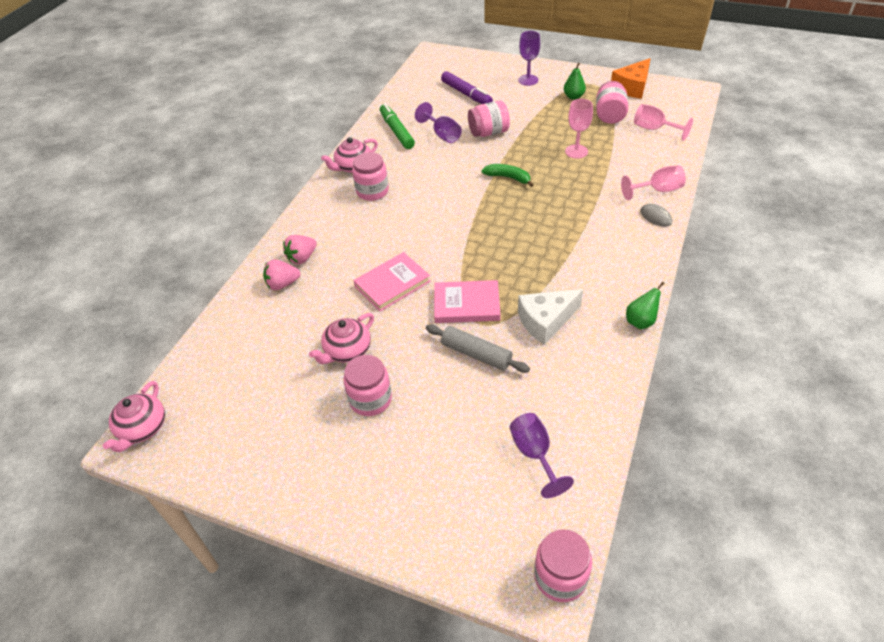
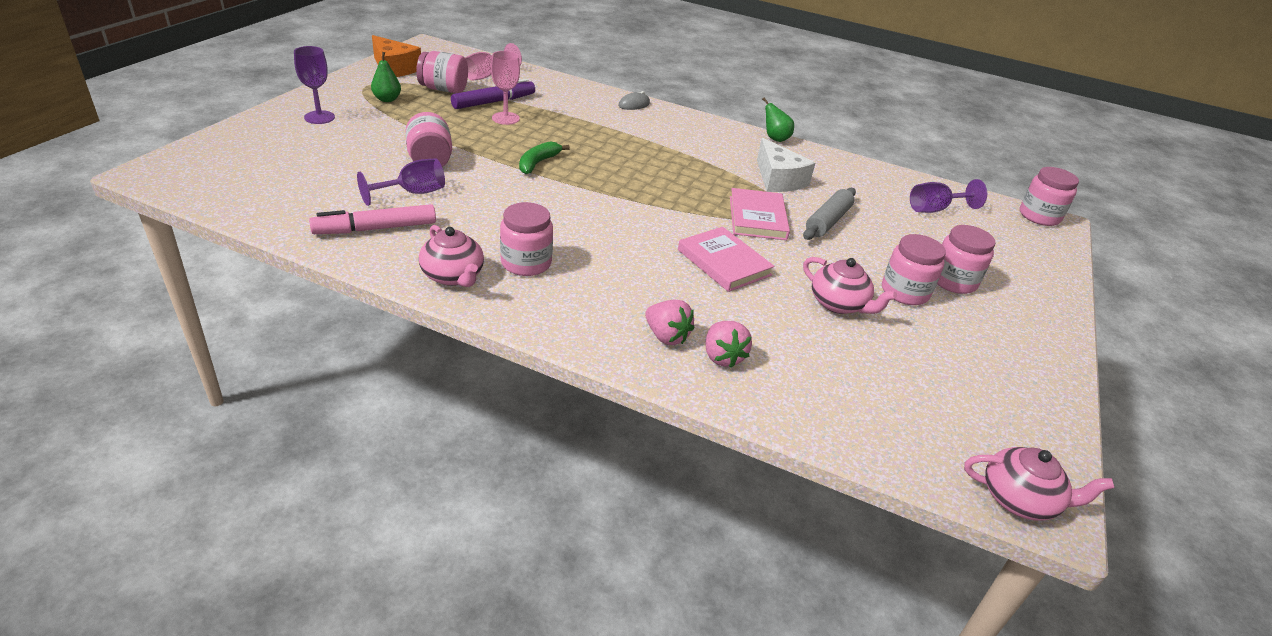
camera: 95 degrees left, 10 degrees down
green marker [380,103,415,149] -> pink marker [309,204,436,234]
purple marker [441,71,493,104] -> purple marker moved to [451,79,535,109]
pink goblet [621,165,686,200] -> none
none -> pink jar [937,225,996,294]

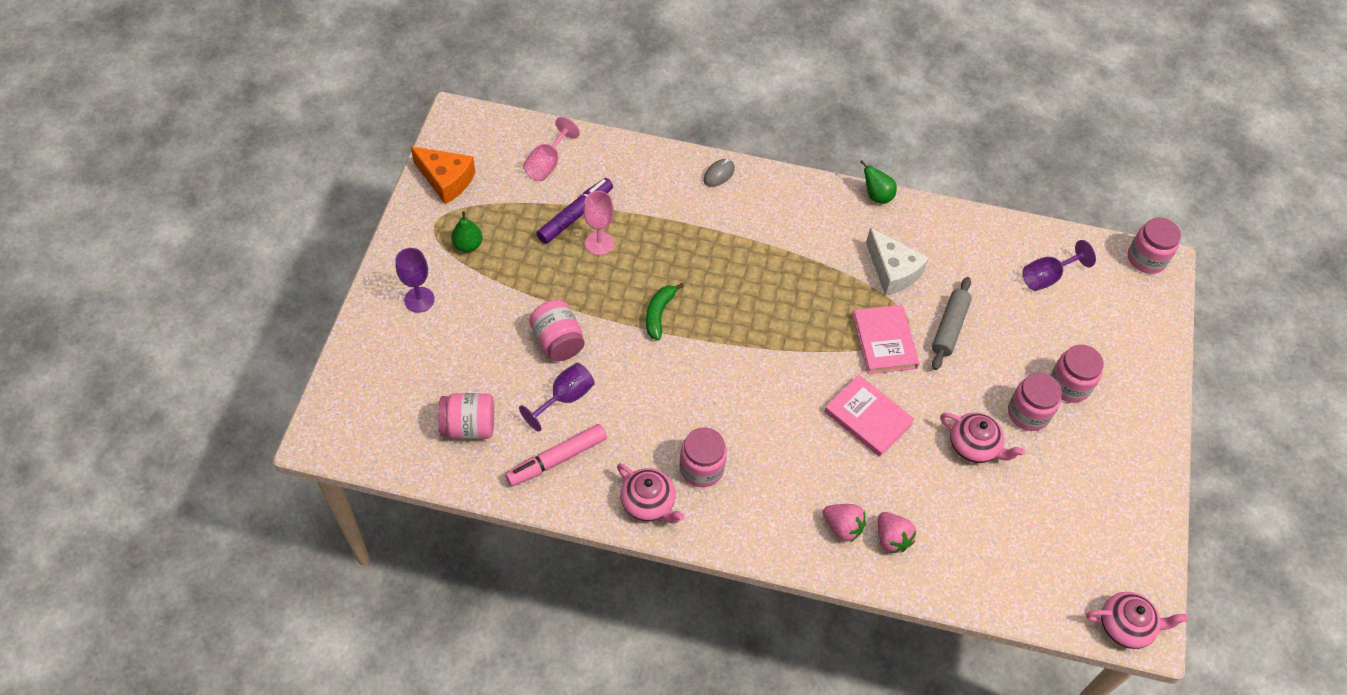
camera: 10 degrees left, 20 degrees up
pink jar [416,51,468,93] -> pink jar moved to [438,393,494,439]

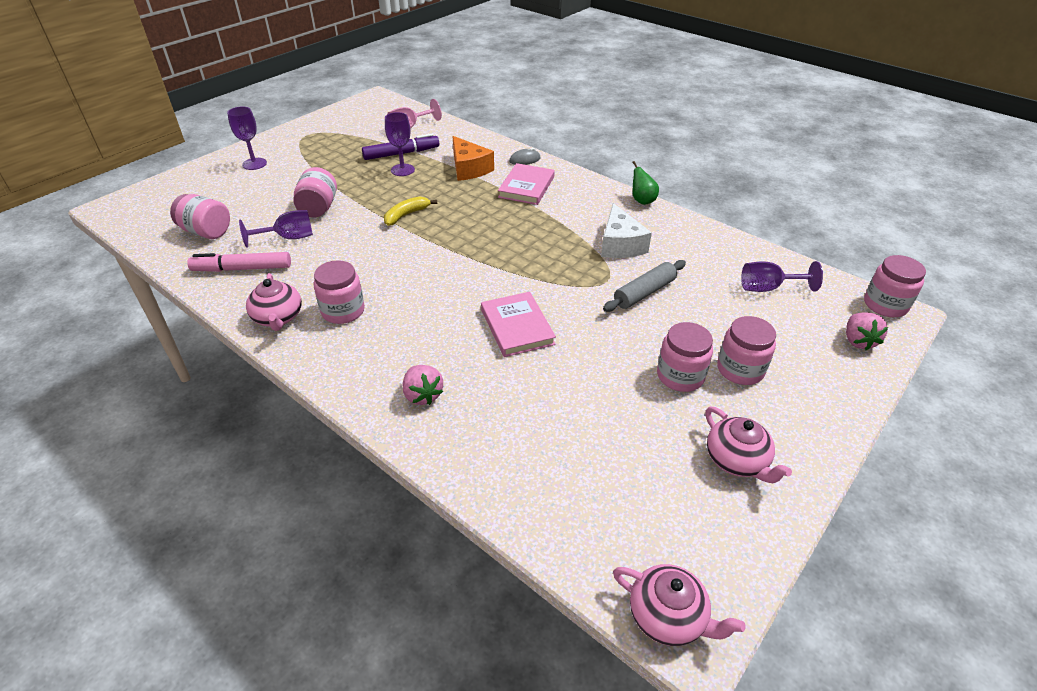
camera: 30 degrees right, 15 degrees down
orange cheese [410,146,475,204] -> orange cheese moved to [453,136,494,181]
green pear [451,211,482,252] -> none
pink goblet [583,191,614,255] -> purple goblet [385,112,415,176]
green banana [646,283,684,340] -> yellow banana [384,196,437,226]
pink book [853,305,919,374] -> pink book moved to [498,163,555,205]
pink strawberry [878,512,916,553] -> pink strawberry moved to [846,312,888,350]
pink teapot [940,412,1025,463] -> pink teapot moved to [705,407,792,483]

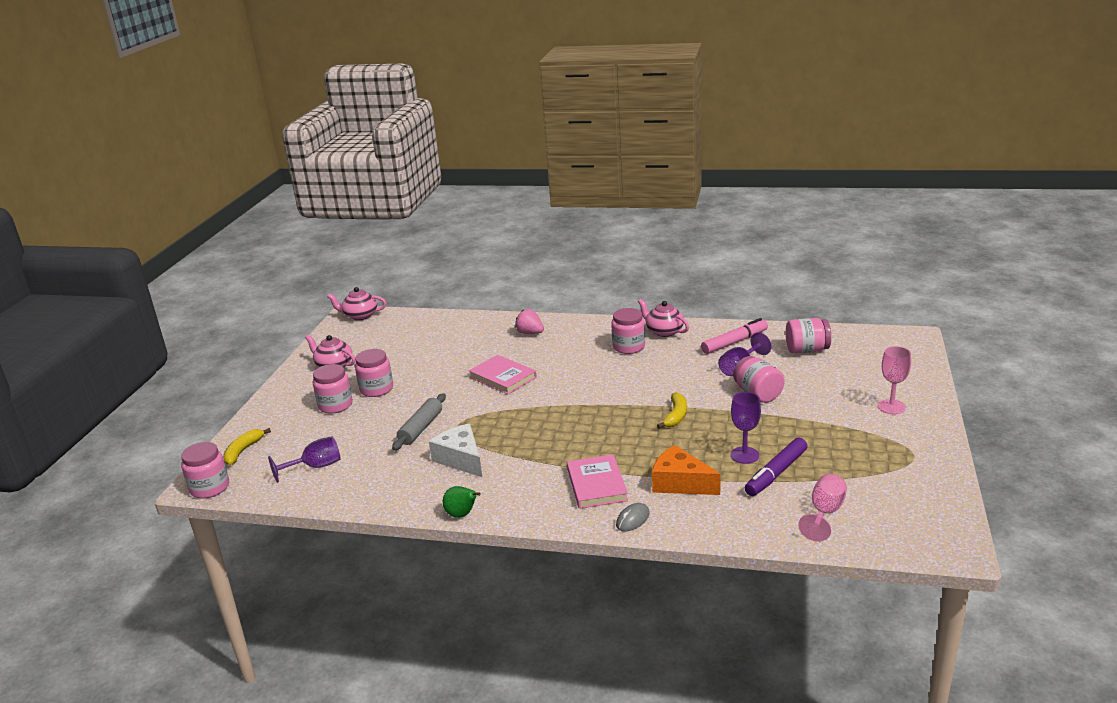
camera: 155 degrees right, 15 degrees down
purple goblet [227,106,267,170] -> pink goblet [878,346,911,414]
pink strawberry [846,312,888,350] -> yellow banana [223,428,271,465]

